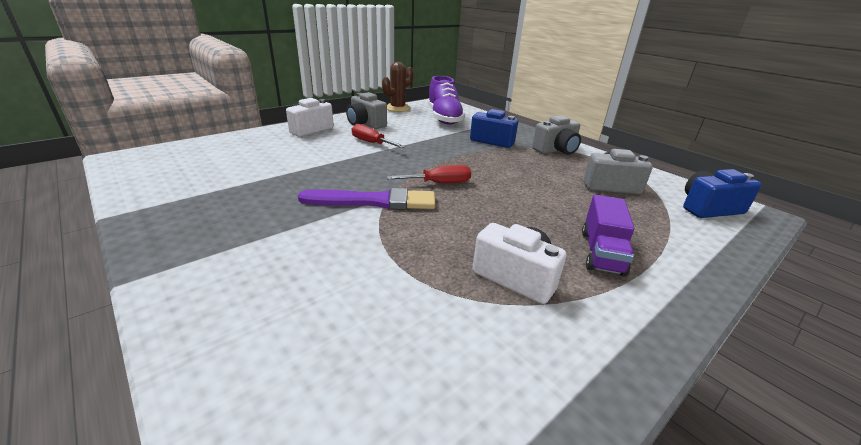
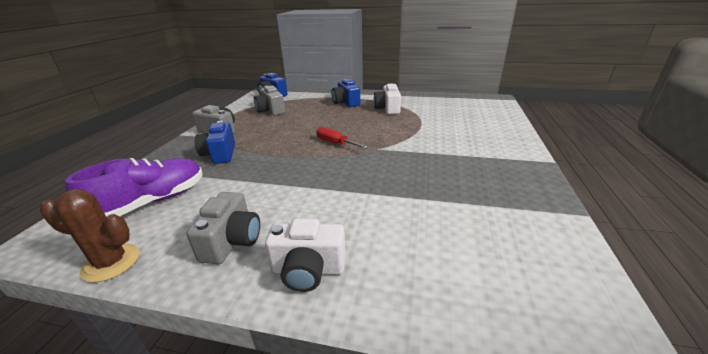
camera: 125 degrees left, 0 degrees up
purple brush [298,188,435,210] -> none
red screwdriver [352,124,405,148] -> none
purple truck [582,195,635,277] -> blue camera [331,79,360,107]

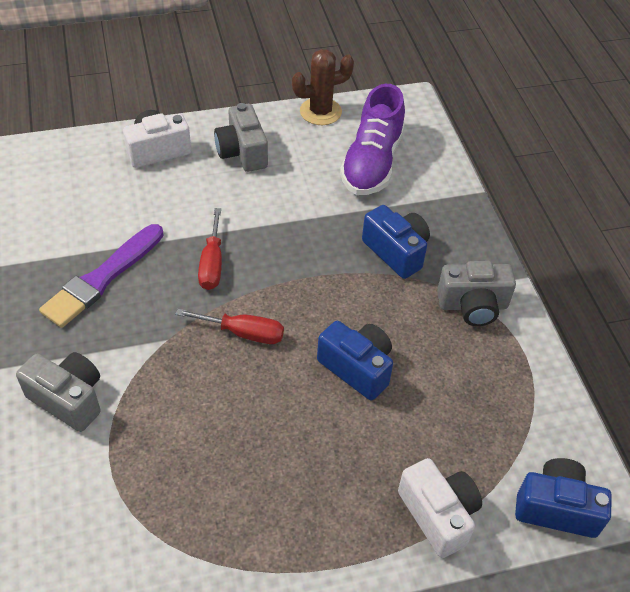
camera: 150 degrees right, 20 degrees up
grey camera [254,86,285,116] -> grey camera moved to [16,352,100,432]
blue camera [331,79,360,107] -> blue camera moved to [317,321,393,400]
white camera [374,83,401,114] -> white camera moved to [398,458,482,558]
none -> purple brush [39,224,164,328]
none -> red screwdriver [198,208,222,290]

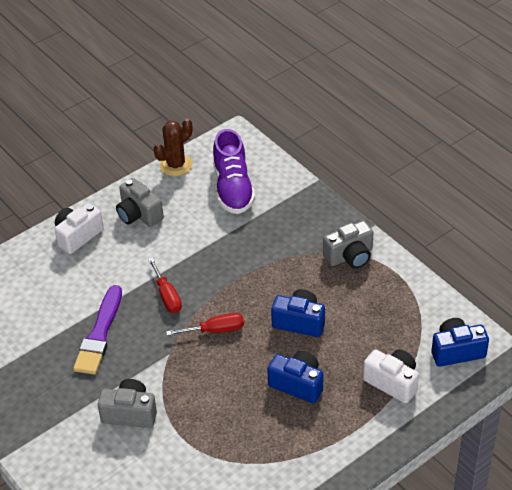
camera: 20 degrees left, 5 degrees down
blue camera [362,205,430,279] -> blue camera moved to [267,351,323,403]

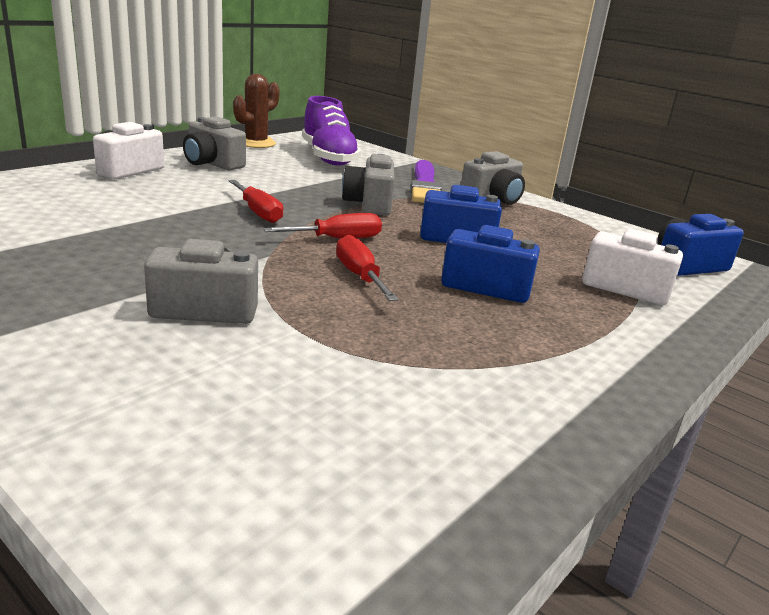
camera: 15 degrees left, 20 degrees down
purple brush [73,285,122,375] -> purple brush moved to [411,160,442,203]
none -> red screwdriver [336,235,399,301]
none -> grey camera [342,154,395,216]

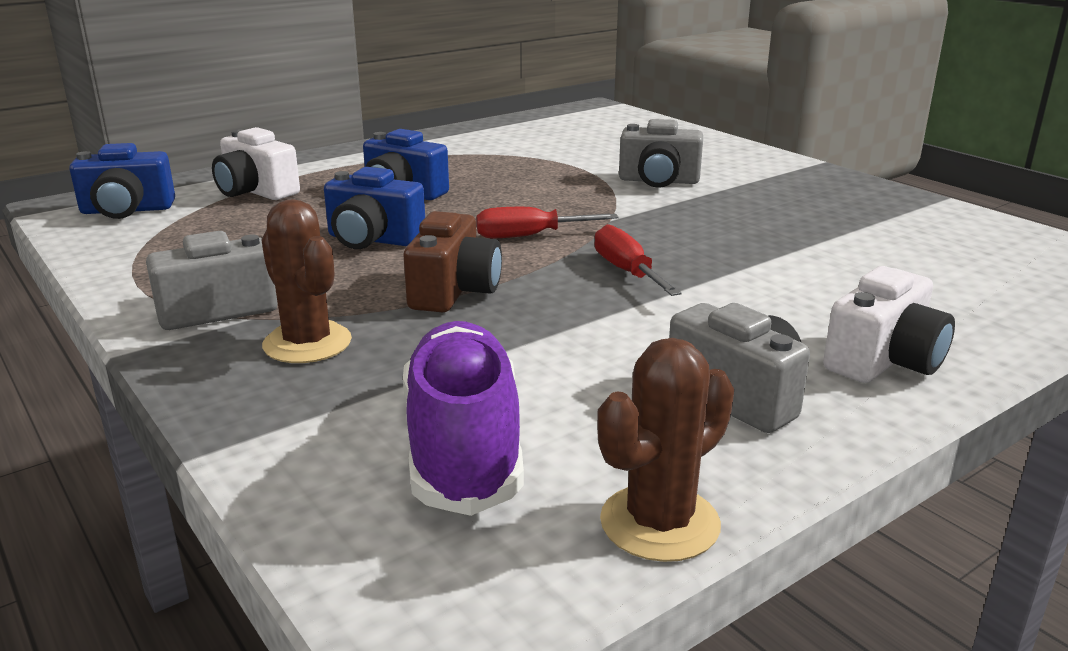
camera: 165 degrees left, 0 degrees up
red screwdriver [336,235,399,301] -> none
grey camera [342,154,395,216] -> brown camera [404,211,502,313]
purple brush [411,160,442,203] -> brown cactus [261,199,352,363]

